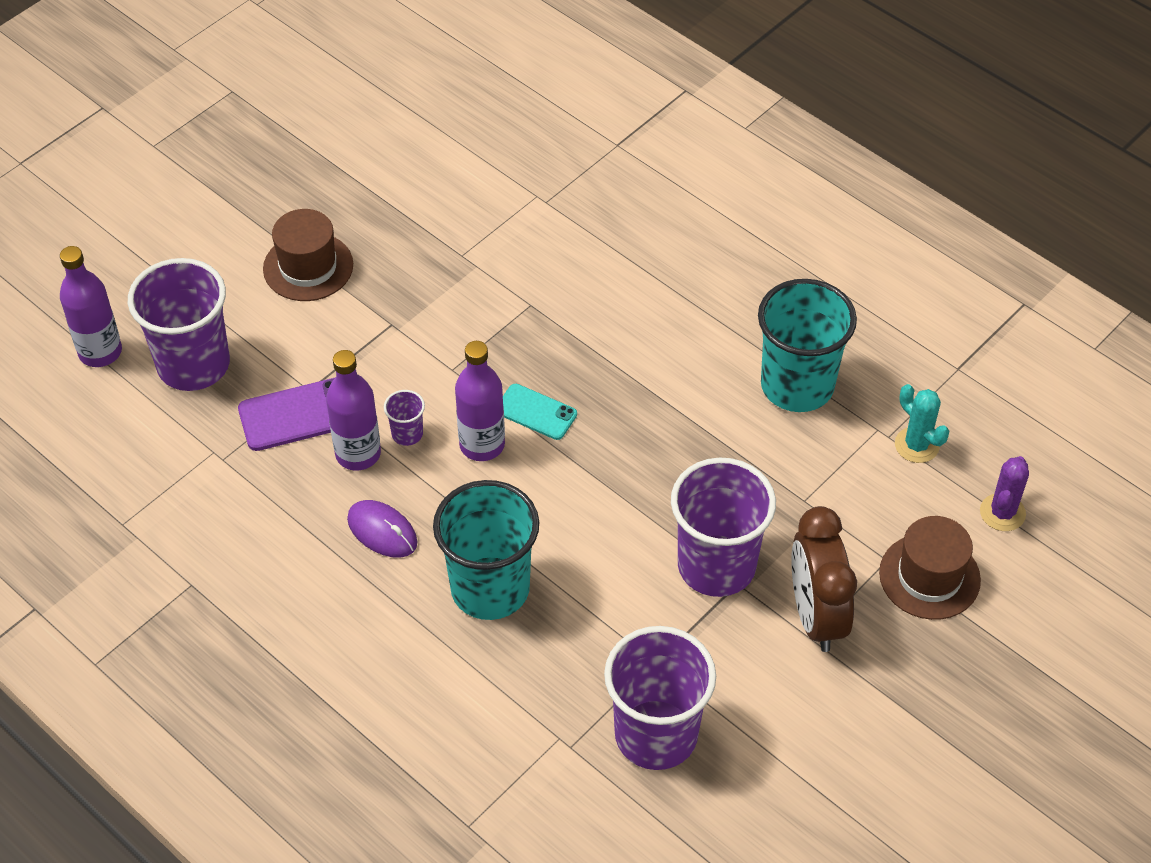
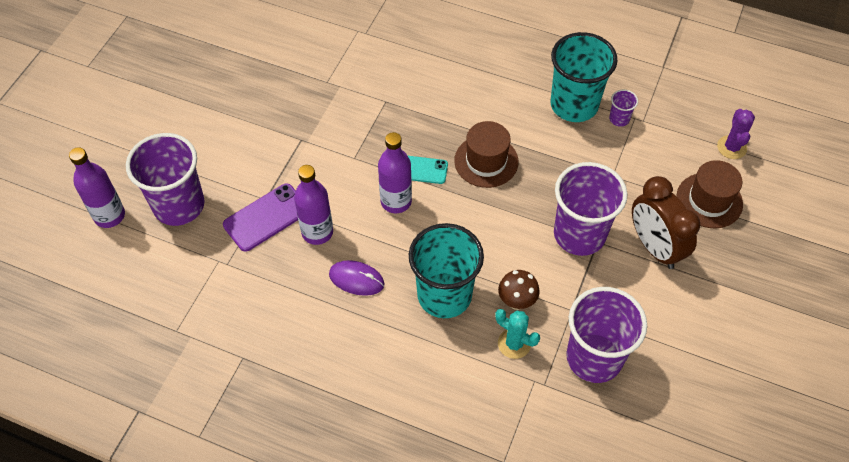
camera: 20 degrees left, 5 degrees up
brown hat [263,209,353,301] -> brown hat moved to [454,121,518,188]
purple cup [384,390,425,446] -> purple cup moved to [609,89,638,127]
turquoise cactus [895,384,949,463] -> turquoise cactus moved to [495,309,540,359]
none -> brown mushroom [498,270,540,310]

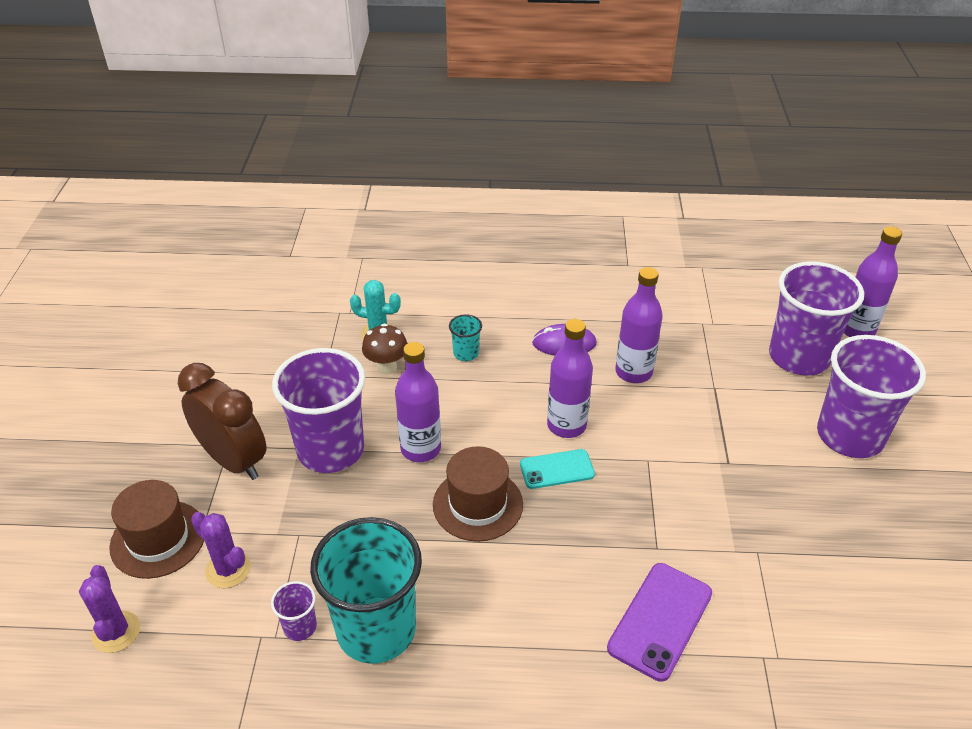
camera: 160 degrees right, 15 degrees down
purple phone [223,184,298,252] -> purple phone moved to [607,563,712,682]
turquoise cup [409,223,484,318] -> turquoise cup [449,314,482,361], size x0.42
purple cup [566,287,647,383] -> purple cup moved to [817,335,926,458]
none -> purple cactus [191,512,251,588]
none -> purple bottle [395,342,441,462]

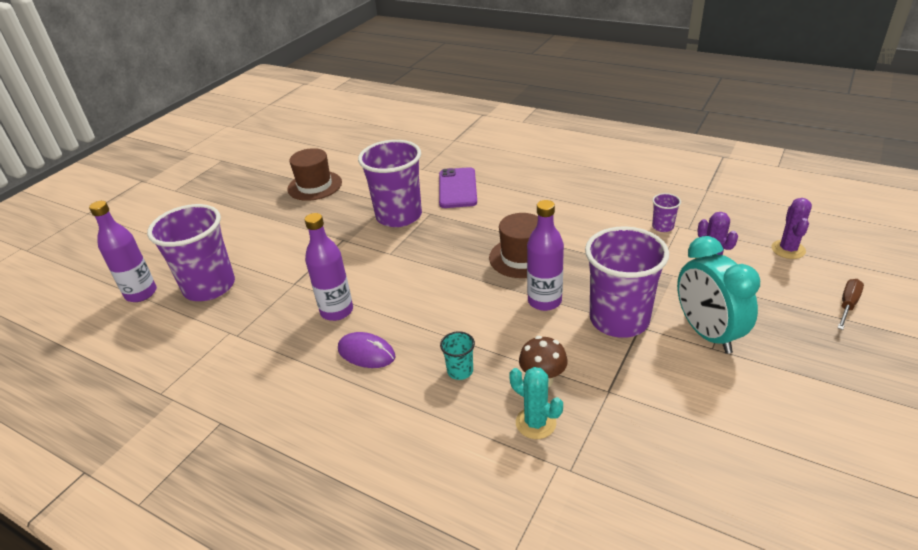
camera: 150 degrees left, 5 degrees down
brown hat [109,480,204,579] -> brown hat moved to [287,148,342,201]
brown clock [178,363,267,480] -> turquoise clock [677,236,760,354]
turquoise cup [310,517,422,664] -> none
turquoise phone [520,449,595,489] -> none
purple bottle [547,319,593,438] -> none
purple phone [607,563,712,682] -> purple phone turned 60 degrees counterclockwise [439,167,477,208]
purple cup [817,335,926,458] -> purple cup moved to [358,140,422,227]
none -> brown screwdriver [837,279,864,330]

